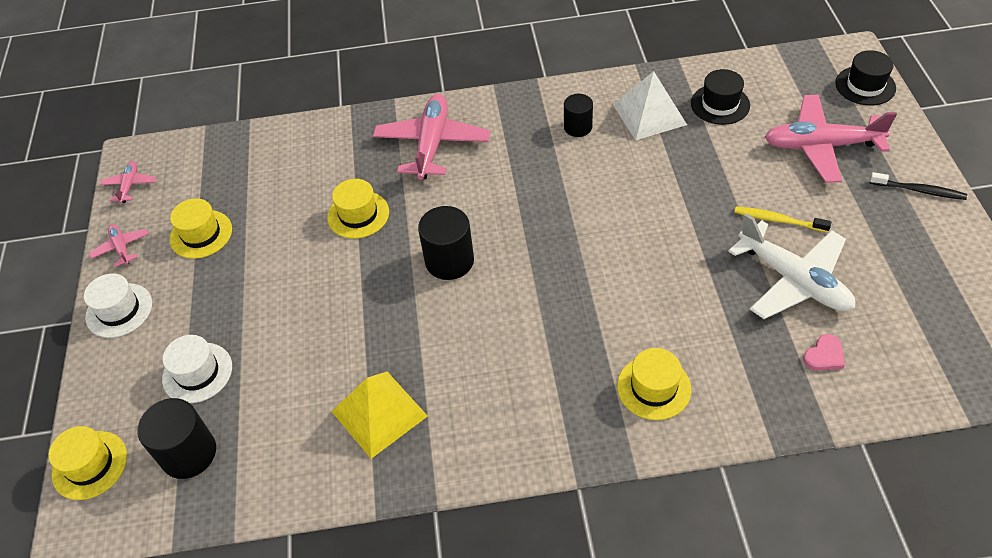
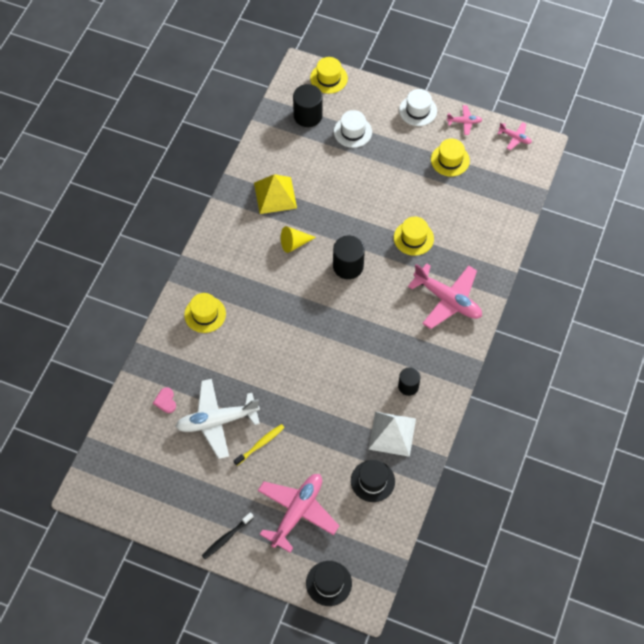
camera: 115 degrees right, 10 degrees up
none -> yellow cone [281,226,316,253]

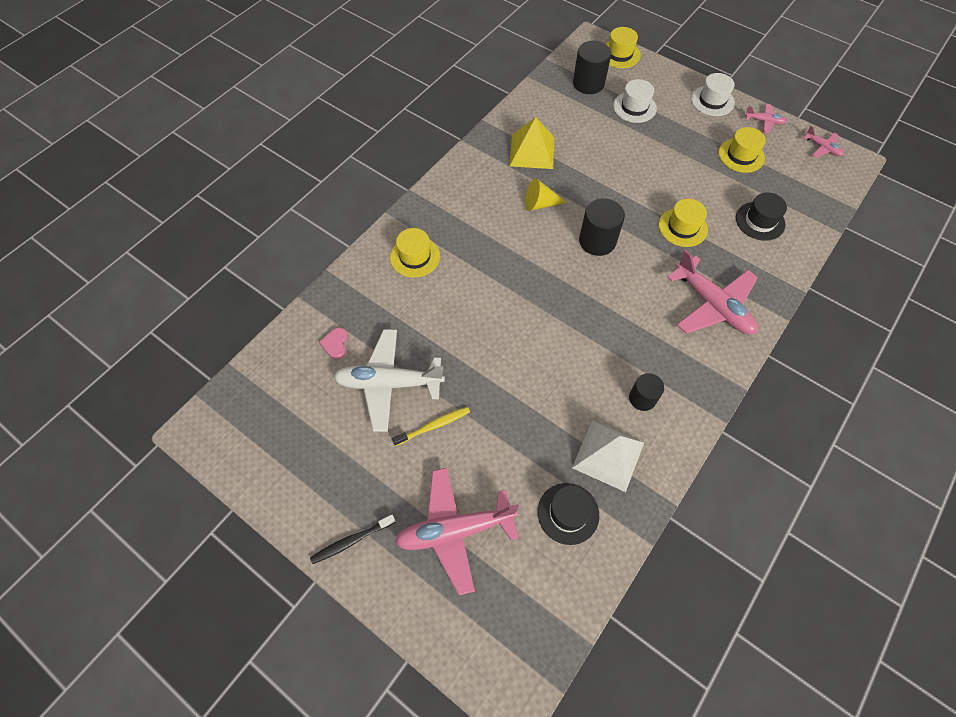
camera: 15 degrees right, 0 degrees up
pink plane [258,474,339,553] -> pink plane turned 150 degrees counterclockwise [395,468,519,596]
black hat [306,561,352,606] -> black hat moved to [736,192,787,241]

